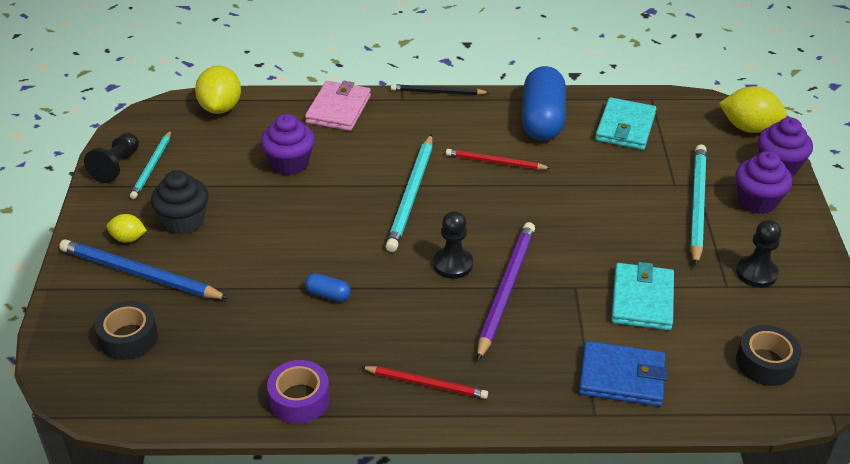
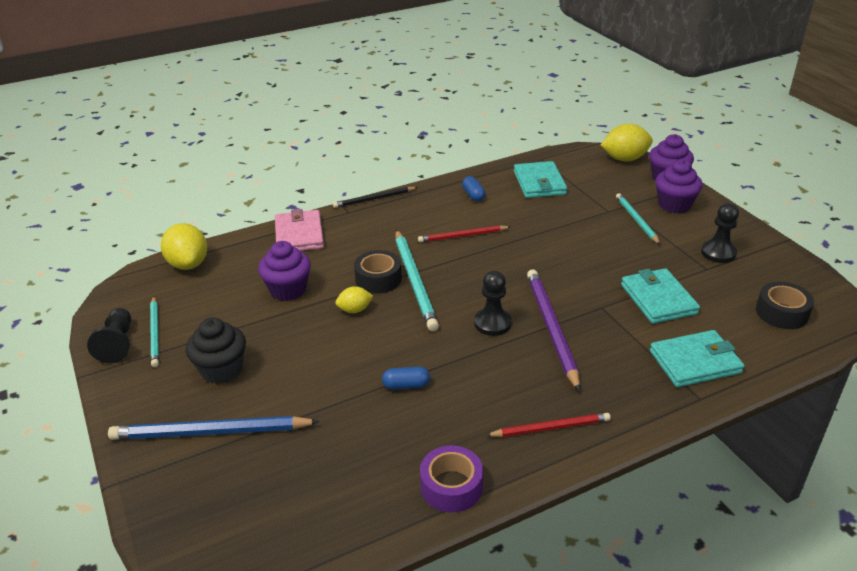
camera: 25 degrees left, 5 degrees down
black tape [95,301,158,360] -> black tape moved to [354,250,402,294]
yellow lemon [107,214,147,243] -> yellow lemon moved to [335,286,373,313]
blue capsule [522,66,566,141] -> blue capsule [462,176,485,201], size x0.43
blue wallet [579,341,668,406] -> turquoise wallet [650,330,744,387]
turquoise pencil [690,144,707,266] -> turquoise pencil [616,193,661,245], size x0.61

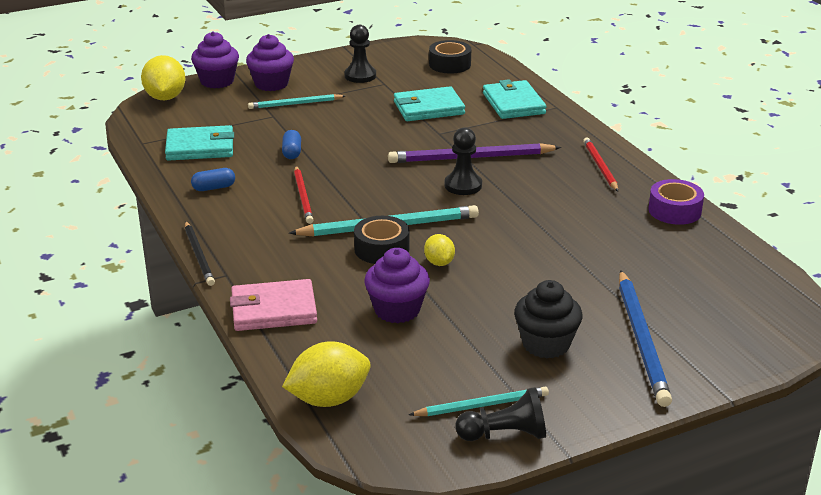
camera: 90 degrees left, 5 degrees down
blue capsule [382,367,430,390] -> blue capsule moved to [282,130,301,159]

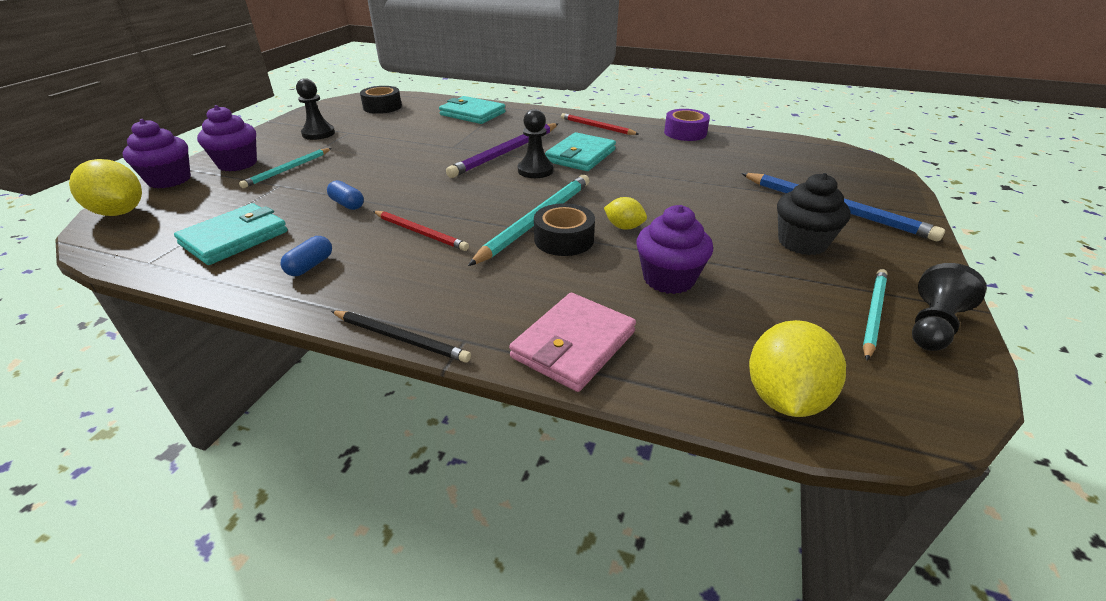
camera: 45 degrees left, 5 degrees up
turquoise wallet [394,86,465,121] -> turquoise wallet moved to [545,132,616,171]

